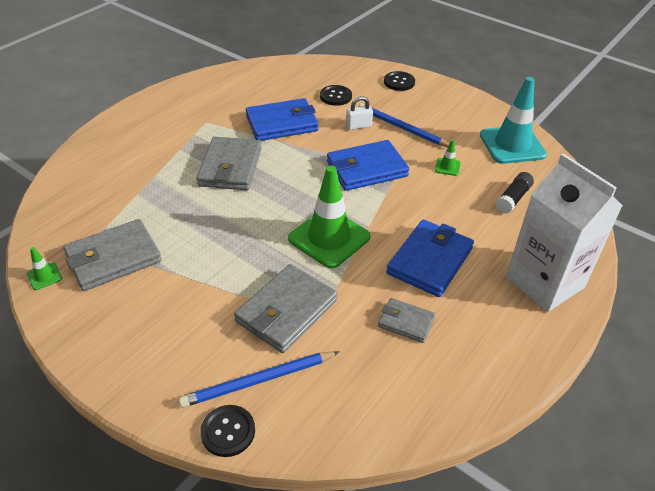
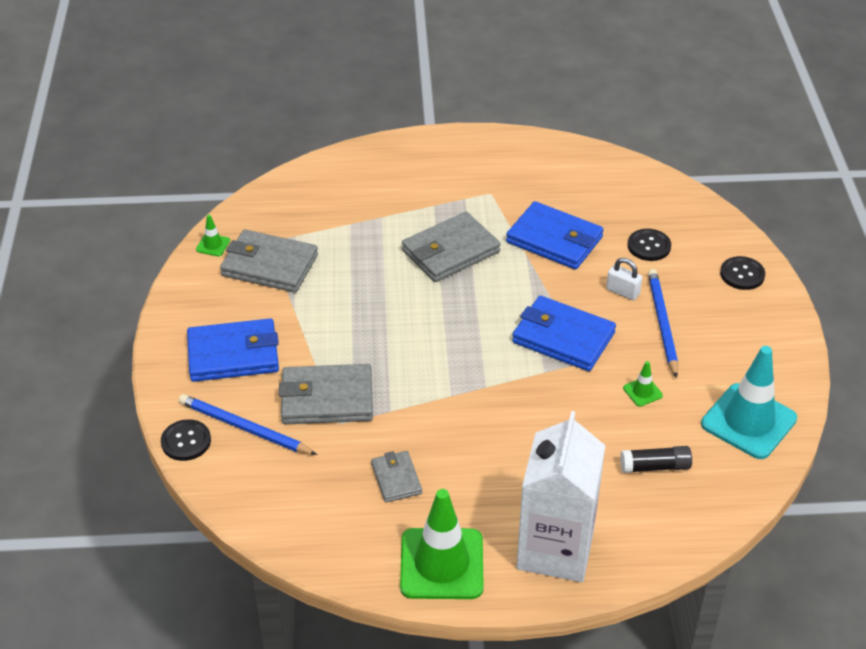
camera: 50 degrees right, 0 degrees up
green traffic cone [288,166,371,268] -> green traffic cone moved to [400,489,484,599]
blue wallet [386,220,474,297] -> blue wallet moved to [187,318,279,382]

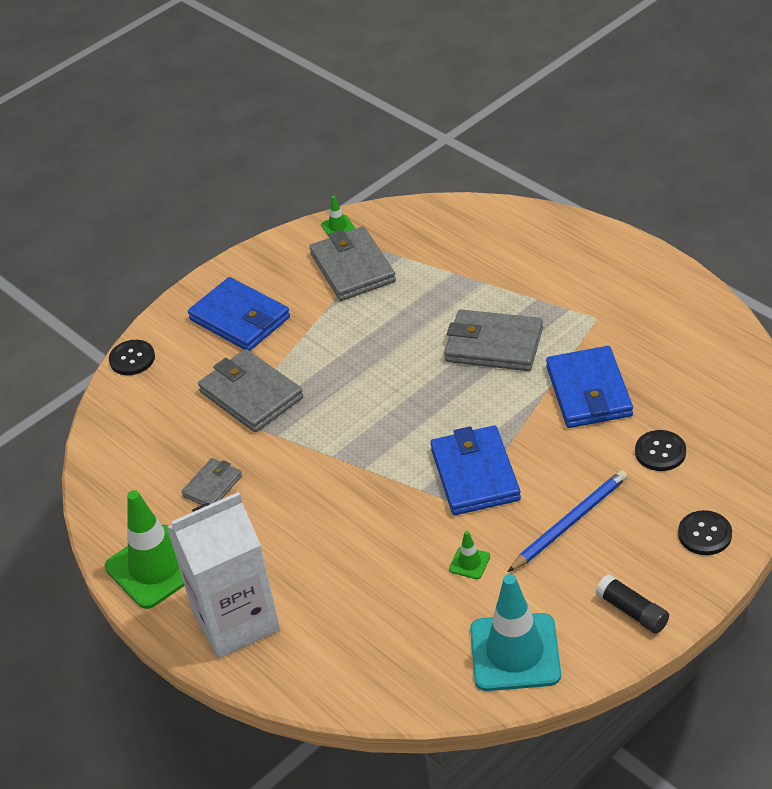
camera: 55 degrees right, 0 degrees up
blue pencil [179,394,317,455] -> none
white padlock [606,258,642,300] -> none
black glue stick [620,446,692,473] -> black glue stick moved to [596,574,669,634]

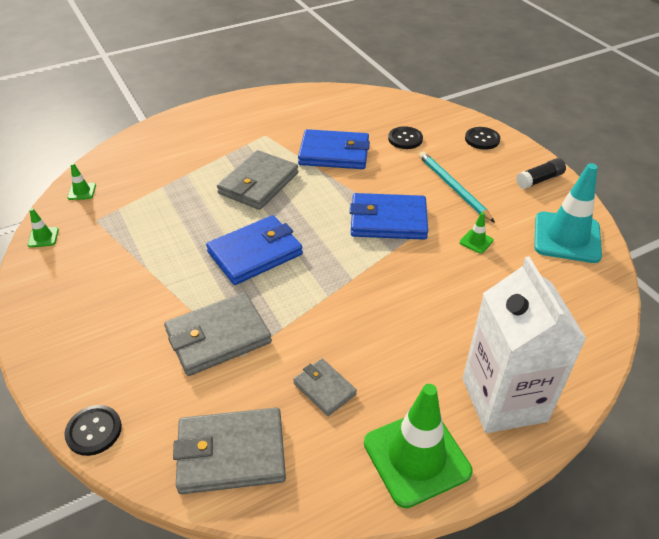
camera: 80 degrees left, 0 degrees up
blue wallet [188,277,290,351] -> blue wallet moved to [206,215,303,285]
grey wallet [310,227,396,301] -> grey wallet moved to [173,408,286,494]
blue pencil [508,470,628,572] -> turquoise pencil [419,151,495,223]
none -> green traffic cone [67,163,96,200]

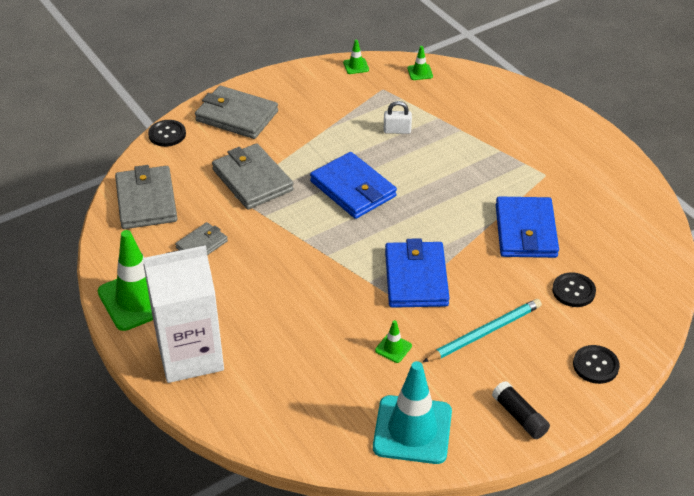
camera: 85 degrees right, 0 degrees up
grey wallet [217,150,298,210] -> grey wallet moved to [195,86,278,139]
none -> white padlock [384,101,412,134]

